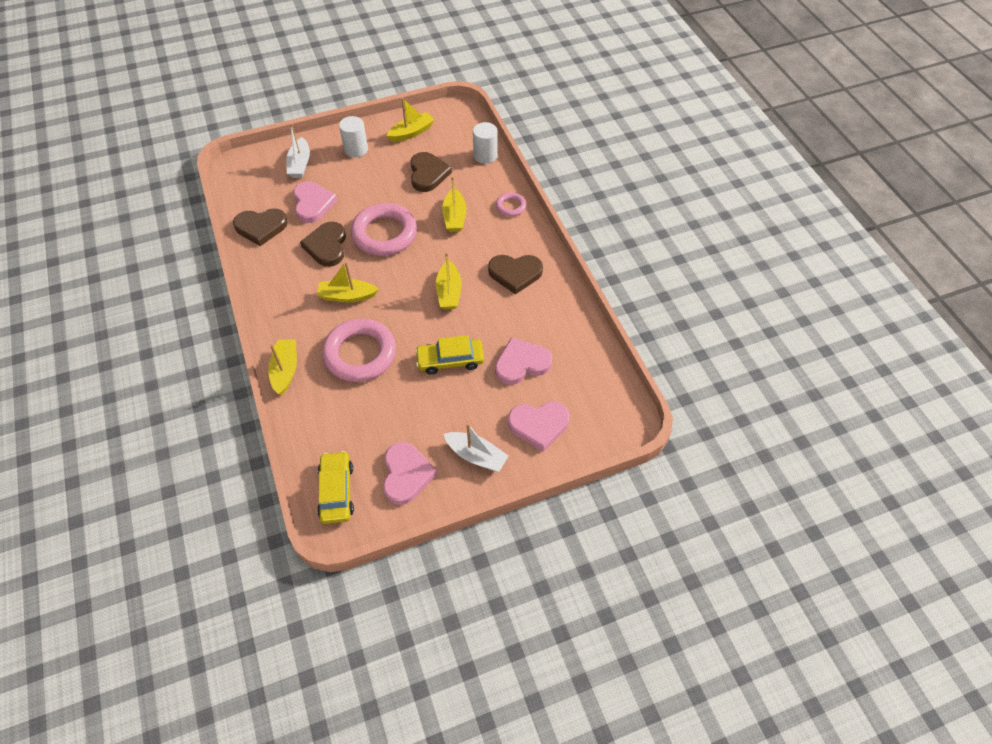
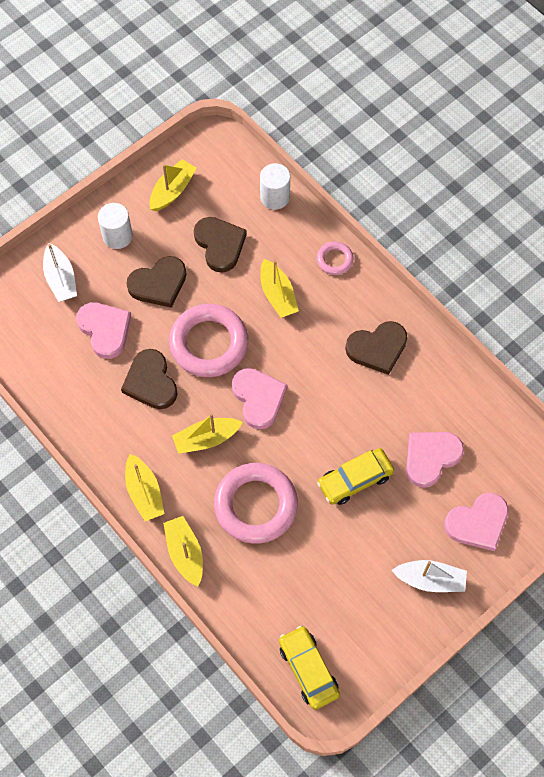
camera: 20 degrees left, 10 degrees up
brown heart [233,208,288,246] -> brown heart moved to [126,256,186,308]
pink heart [383,442,437,505] -> pink heart moved to [232,368,287,429]
yellow boat [436,252,462,309] -> yellow boat moved to [125,454,164,521]

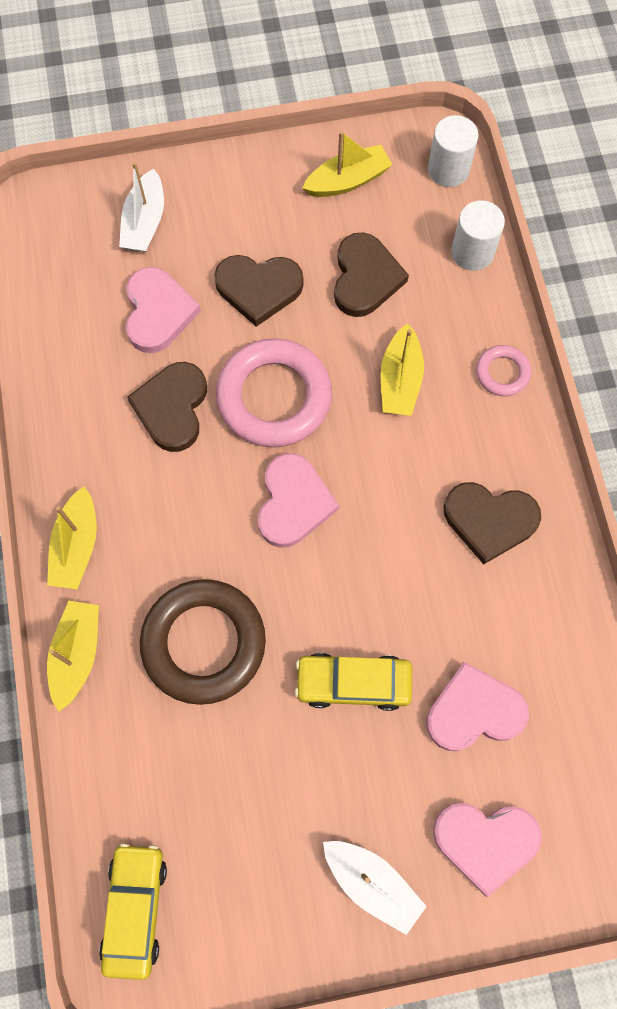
camera: 30 degrees right, 5 degrees up
white cylinder [98,203,133,249] -> white cylinder moved to [428,115,479,187]
yellow boat [172,413,243,454] -> none
pink ring [214,463,298,544] -> brown ring [140,579,266,705]

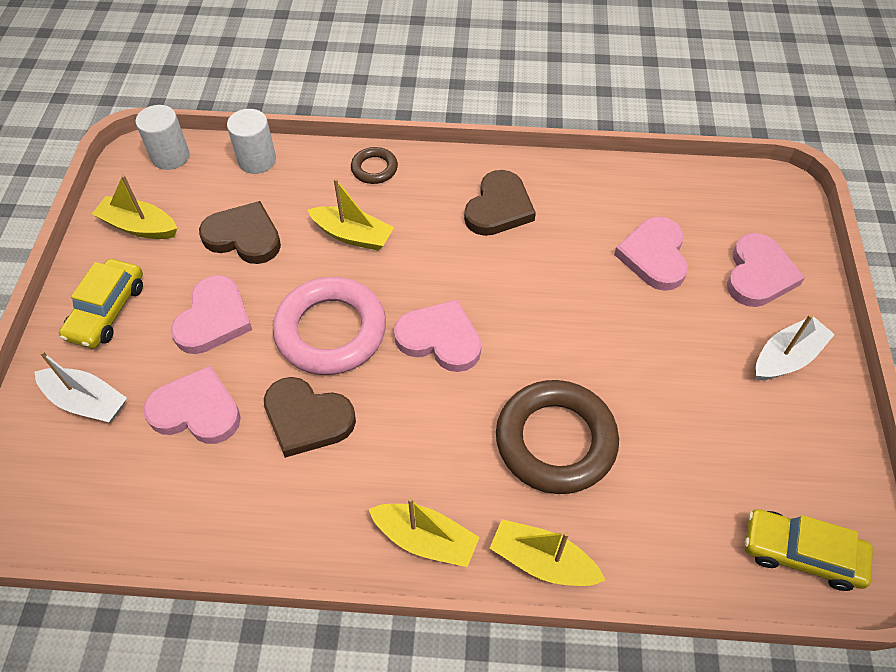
camera: 75 degrees left, 15 degrees down
brown heart [214,255,304,327] -> pink heart [171,275,252,354]
yellow car [295,653,412,711] -> yellow car moved to [59,259,143,348]
yellow boat [302,131,393,197] -> yellow boat turned 60 degrees counterclockwise [92,175,177,239]
pink ring [476,345,531,396] -> brown ring [351,147,398,184]

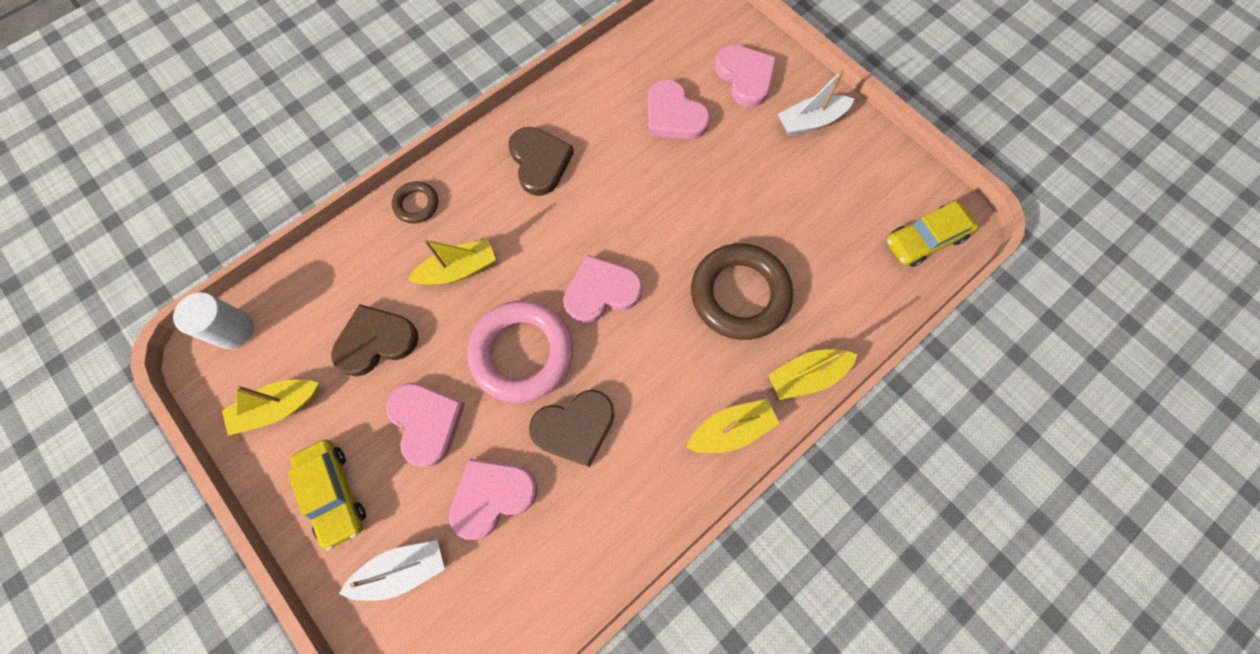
camera: 45 degrees left, 15 degrees up
white cylinder [227,109,276,174] -> none
white boat [756,314,835,380] -> white boat turned 120 degrees counterclockwise [778,69,854,136]

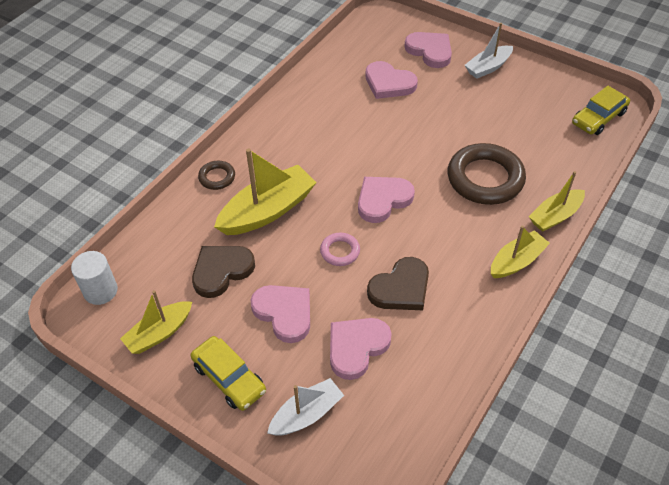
camera: 15 degrees left, 20 degrees down
yellow boat [408,239,496,285] -> yellow boat [214,148,317,235], size x1.60
pink ring [467,300,573,403] -> pink ring [320,233,360,266], size x0.48
brown heart [508,127,574,196] -> none

